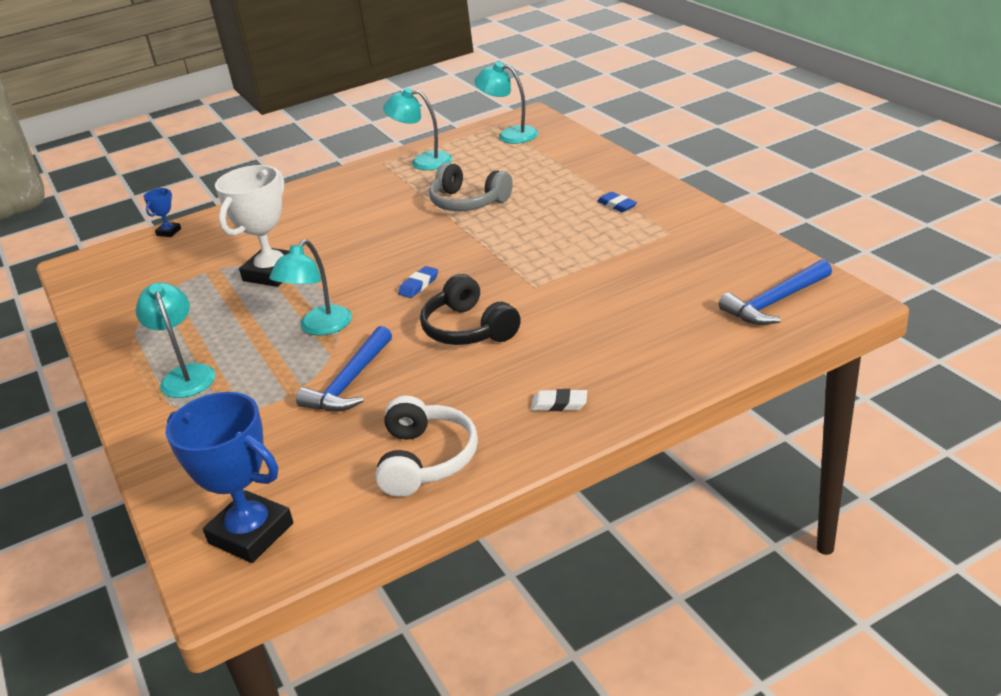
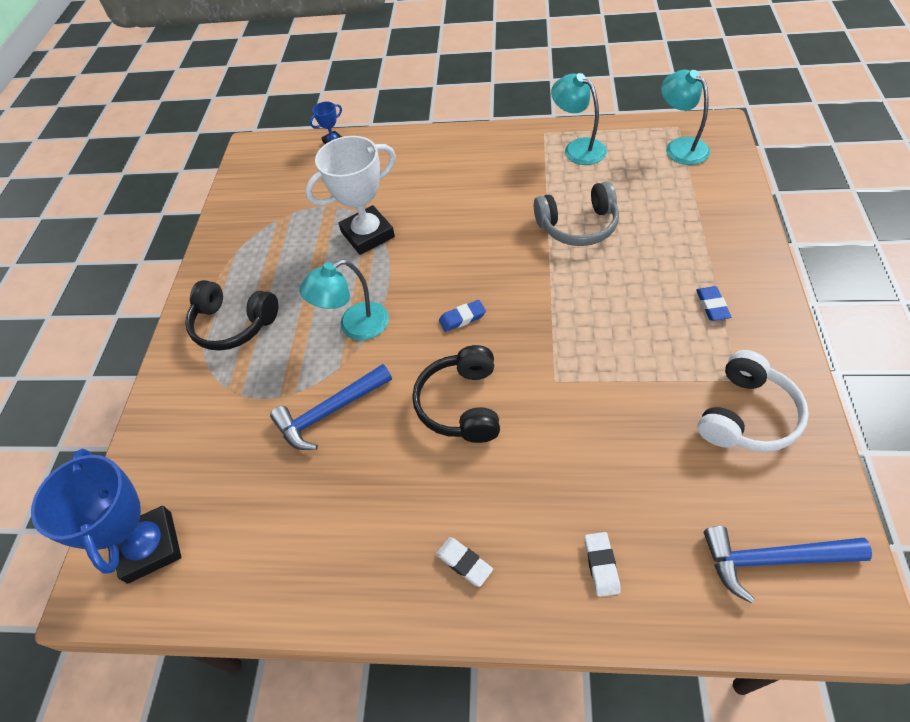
camera: 35 degrees right, 20 degrees up
turquoise lamp [136,282,215,398] -> black headphones [185,280,278,351]
white headphones [376,396,478,497] -> white headphones moved to [698,350,809,452]
grey headphones [429,163,513,211] -> grey headphones turned 75 degrees counterclockwise [534,181,619,246]
none -> white eraser [584,532,621,597]

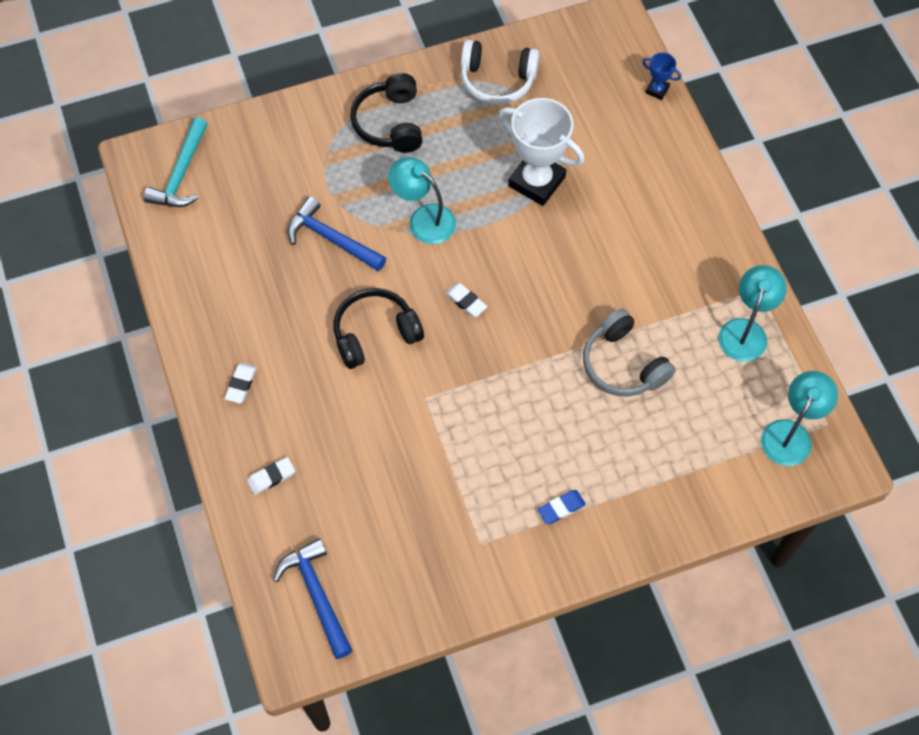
camera: 60 degrees right, 10 degrees up
blue trophy [31,449,181,584] -> turquoise hammer [144,117,208,207]
blue eraser [439,300,486,332] -> white eraser [445,283,487,317]
white headphones [698,350,809,452] -> white headphones moved to [461,40,539,105]

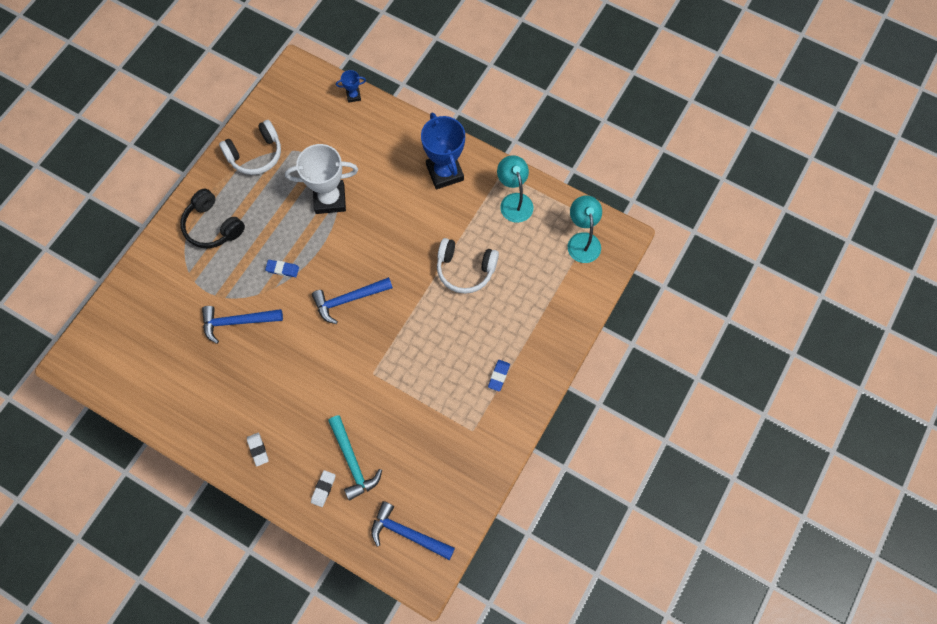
camera: 40 degrees left, 5 degrees up
turquoise hammer [144,117,208,207] -> turquoise hammer moved to [328,415,382,501]
black headphones [334,288,424,369] -> none
turquoise lamp [388,157,456,244] -> blue eraser [265,260,299,277]
white eraser [445,283,487,317] -> blue hammer [312,277,393,324]
grey headphones [583,309,675,397] -> white headphones [437,238,499,294]
none -> blue trophy [421,113,465,189]

